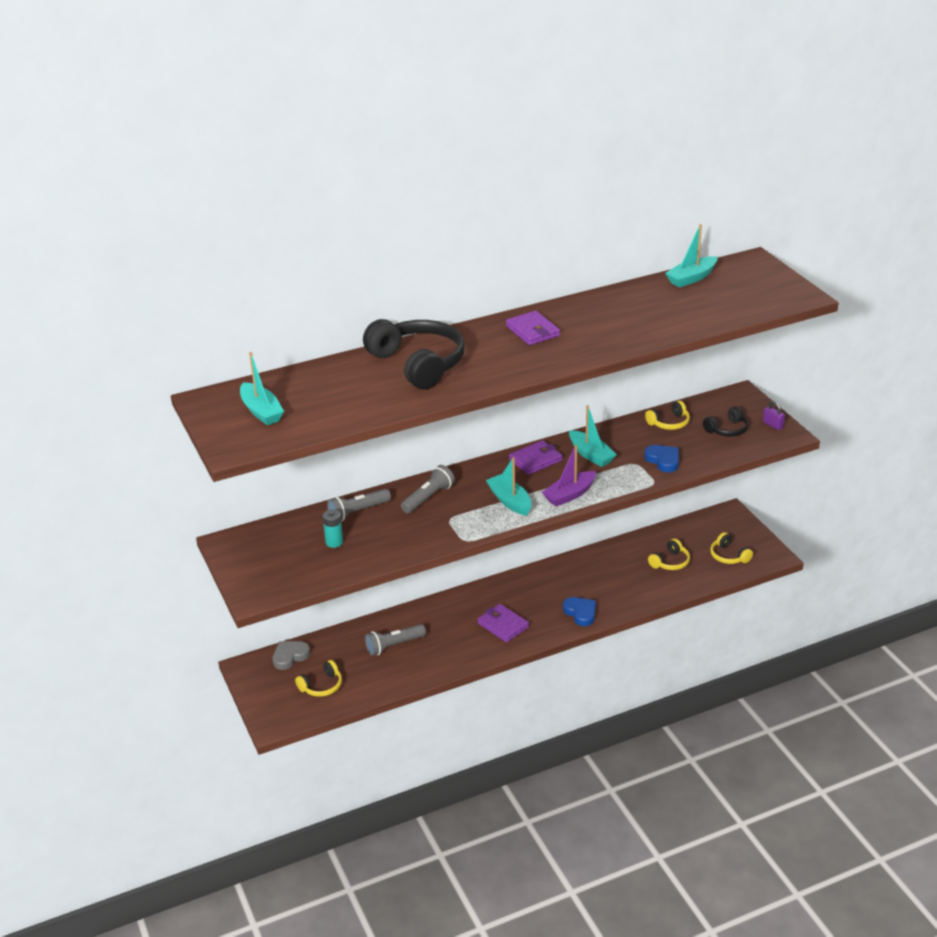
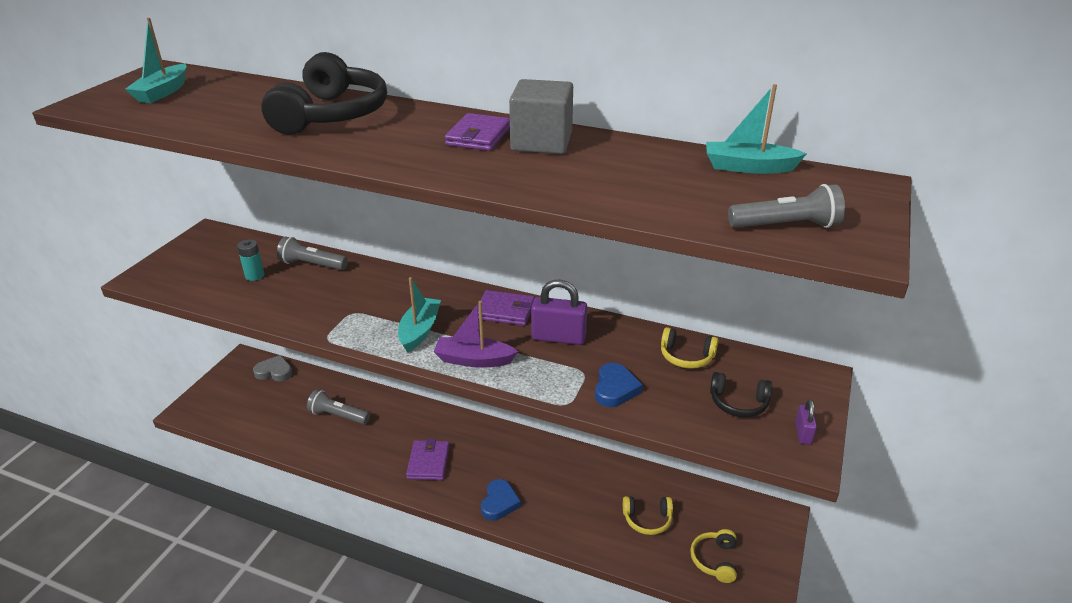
camera: 45 degrees right, 0 degrees up
yellow headphones [295,660,342,697] -> none
grey flashlight [401,465,455,513] -> grey flashlight moved to [728,184,845,228]
turquoise boat [569,405,617,467] -> purple padlock [531,280,587,345]
none -> grey cube [509,79,573,154]

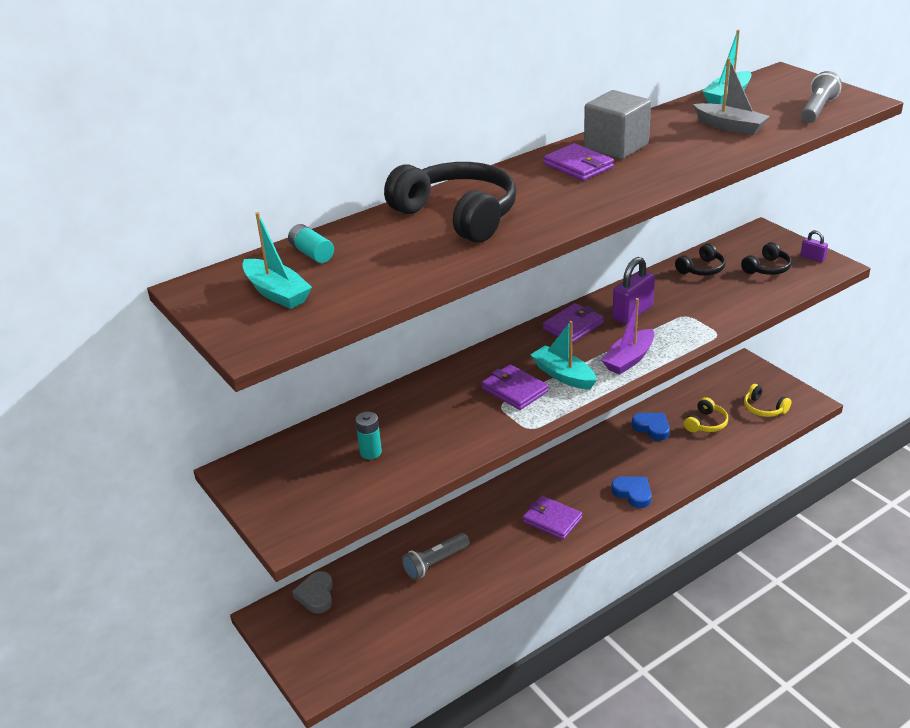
camera: 55 degrees left, 0 degrees up
grey heart [253,355,292,382] -> grey heart turned 45 degrees counterclockwise [292,571,333,613]
grey flashlight [277,237,348,270] -> none
blue heart [595,363,643,407] -> blue heart moved to [632,413,670,441]
yellow headphones [661,327,718,369] -> black headphones [675,243,726,275]
none -> turquoise battery [288,224,334,263]
none -> purple wallet [482,364,549,410]
none -> grey boat [693,58,770,135]

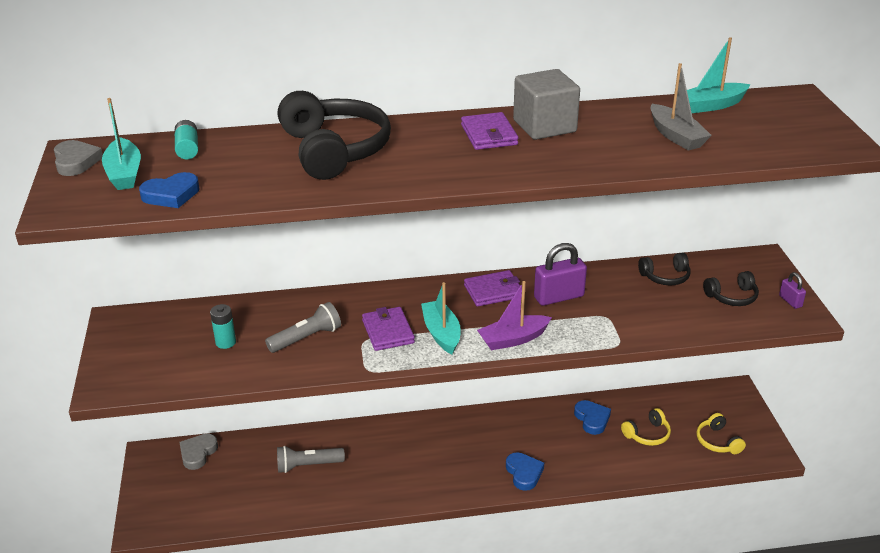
camera: 25 degrees right, 0 degrees up
purple wallet [523,496,582,540] -> none
grey flashlight [801,71,842,123] -> grey flashlight moved to [265,302,341,353]
none -> grey heart [54,140,103,176]
none -> blue heart [139,172,200,208]

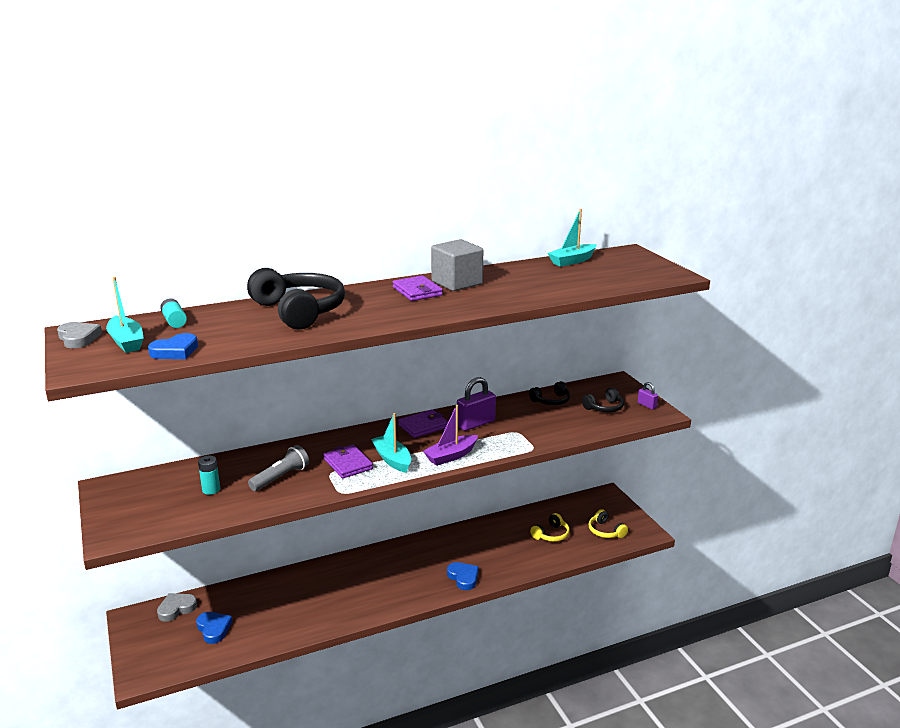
camera: 15 degrees left, 10 degrees down
grey heart [179,434,218,470] -> grey heart turned 45 degrees clockwise [157,593,197,622]
grey flashlight [277,446,345,473] -> none
blue heart [574,400,611,435] -> blue heart moved to [196,612,232,644]
grey boat [650,63,712,151] -> none

